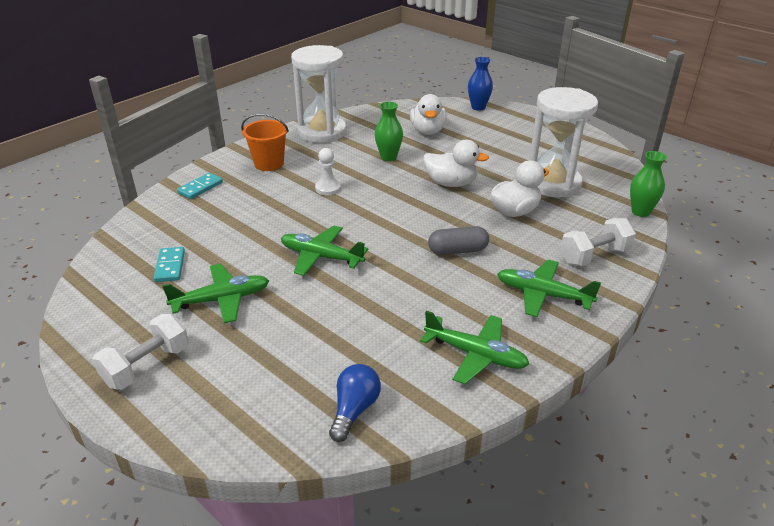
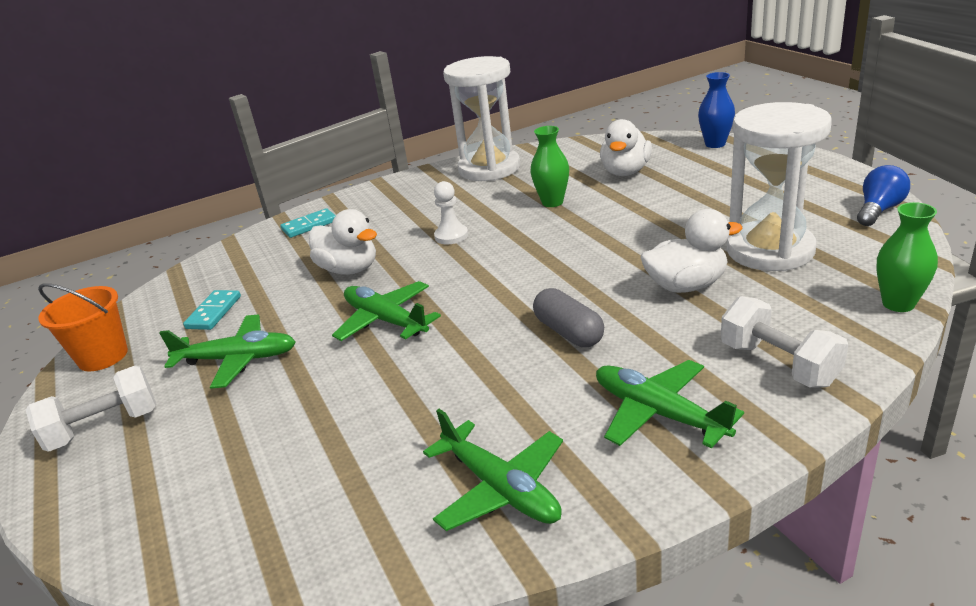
camera: 25 degrees right, 5 degrees down
orange bucket [241,114,289,171] -> orange bucket moved to [38,283,128,371]
blue light bulb [329,364,381,442] -> blue light bulb moved to [857,165,910,226]
white duck [423,140,489,187] -> white duck moved to [309,209,377,275]
grey capsule [428,226,489,255] -> grey capsule turned 45 degrees clockwise [533,288,604,347]
white dumbbell [560,218,636,266] -> white dumbbell turned 60 degrees clockwise [721,296,848,387]

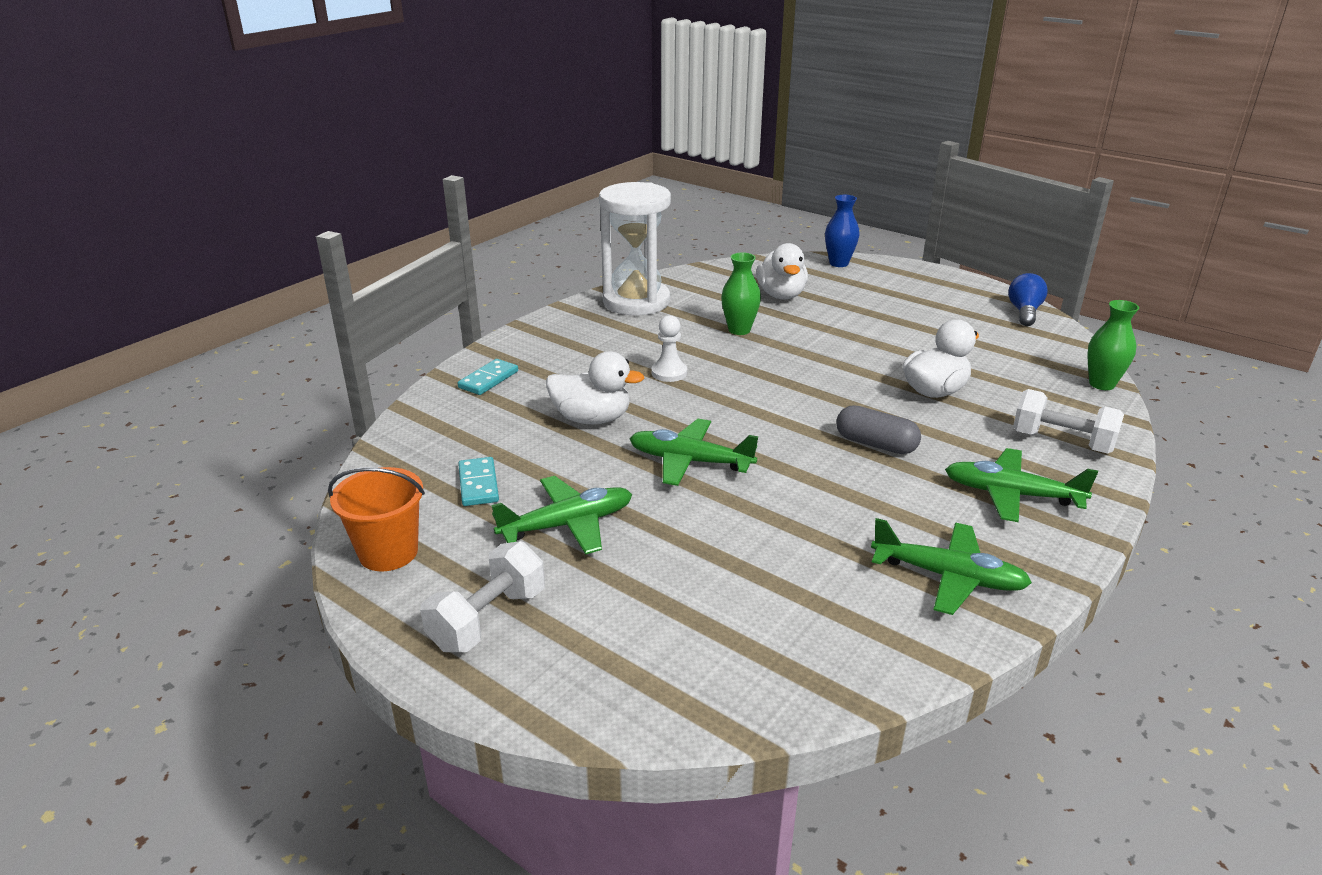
camera: 30 degrees left, 0 degrees up
white hourglass [726,102,832,271] -> none

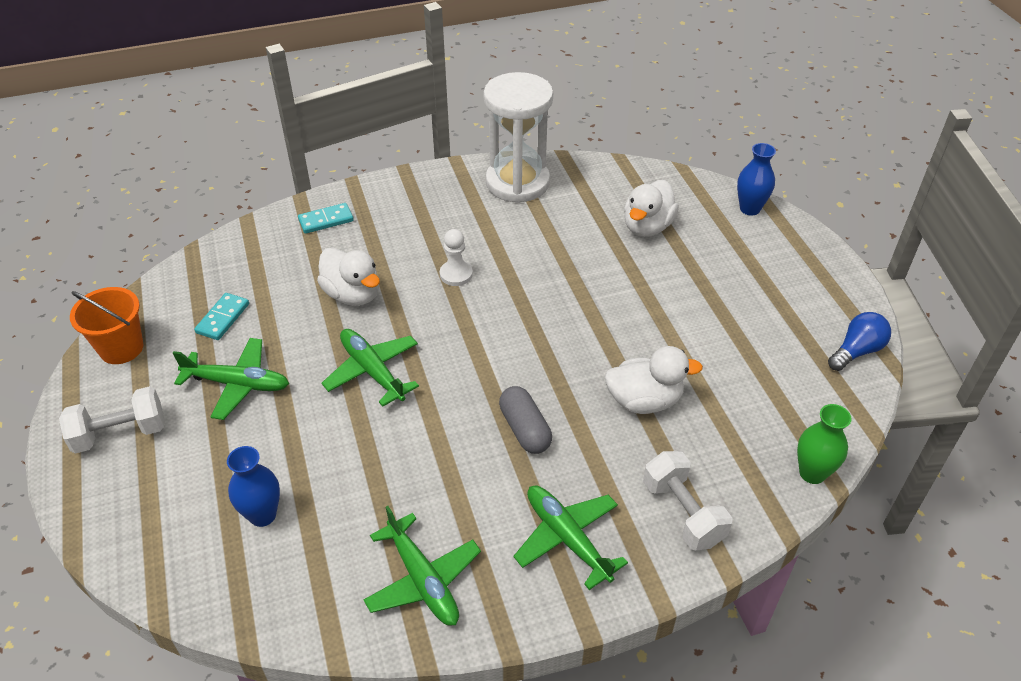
camera: 35 degrees right, 15 degrees up
green vase [721,252,761,335] -> none
none -> blue vase [227,446,280,527]

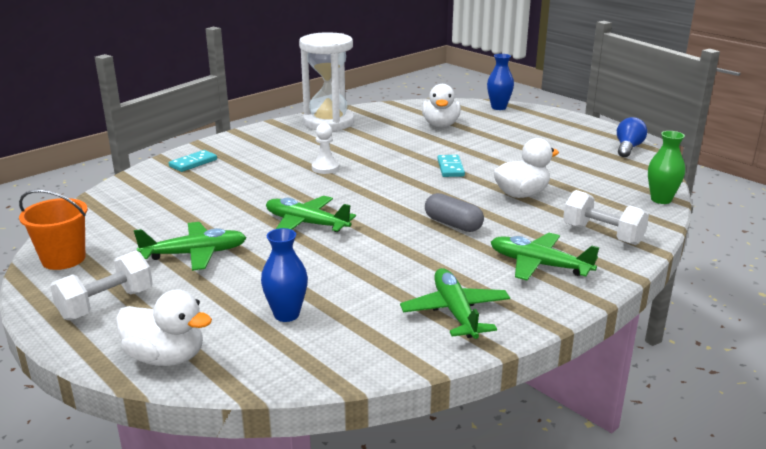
camera: 25 degrees left, 20 degrees down
turquoise domino [194,293,249,340] -> turquoise domino moved to [437,155,465,177]
white duck [317,247,380,306] -> white duck moved to [116,290,212,366]
green plane [364,506,481,626] -> green plane turned 135 degrees counterclockwise [400,268,510,339]

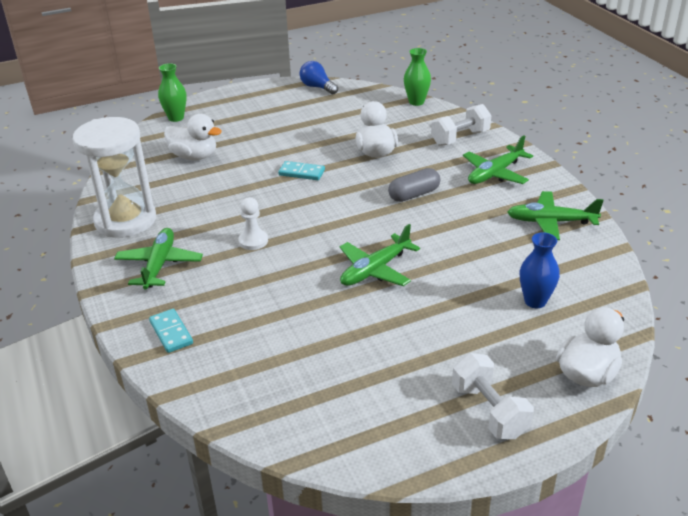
camera: 70 degrees left, 10 degrees up
orange bucket [19,190,88,270] -> none
green plane [134,222,247,271] -> green plane moved to [114,228,203,290]
blue vase [487,54,514,110] -> green vase [158,63,186,122]

